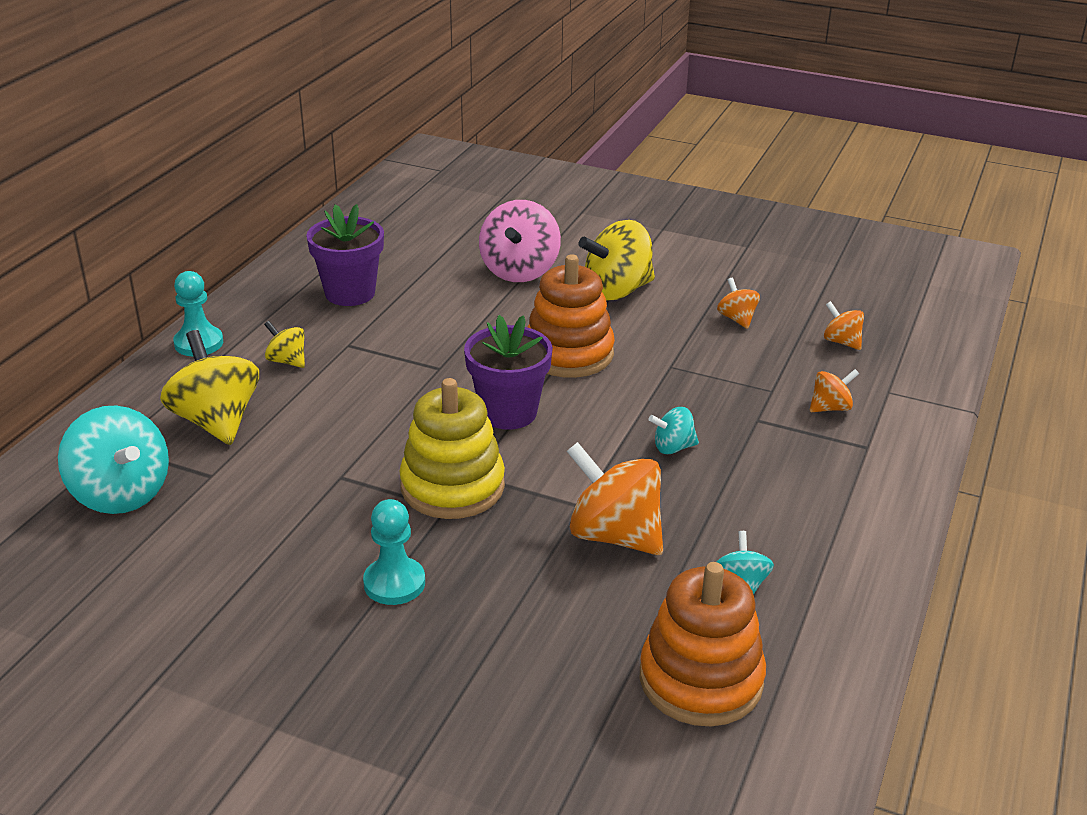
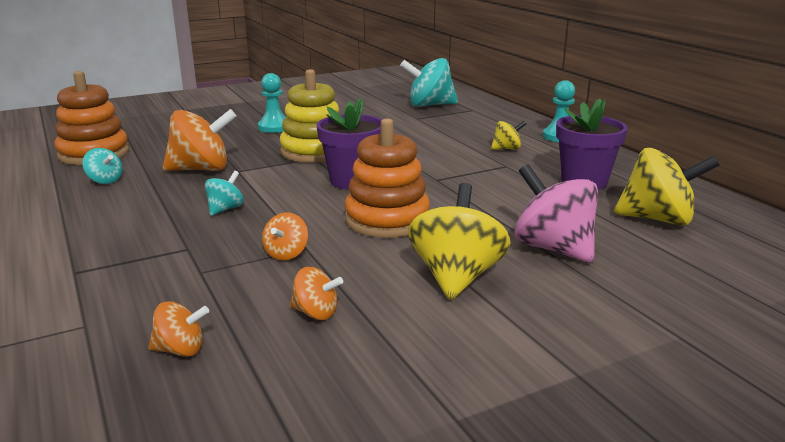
camera: 130 degrees right, 10 degrees down
yellow spinning top [160,330,259,445] -> yellow spinning top moved to [614,148,720,226]
orange spinning top [810,369,859,412] -> orange spinning top moved to [262,213,308,260]

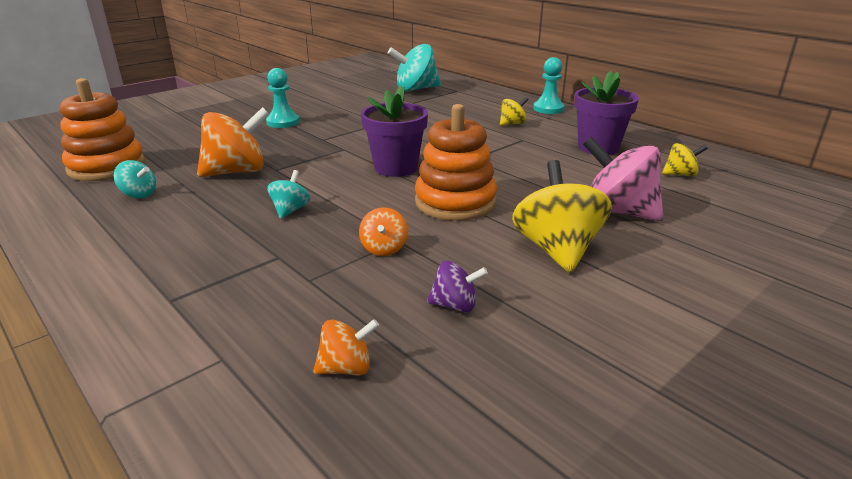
camera: 15 degrees left, 5 degrees up
yellow stacking toy [280,69,339,163] -> none
orange spinning top [290,267,343,320] -> purple spinning top [427,261,488,313]
yellow spinning top [614,148,720,226] -> yellow spinning top [662,143,708,176], size x0.51

